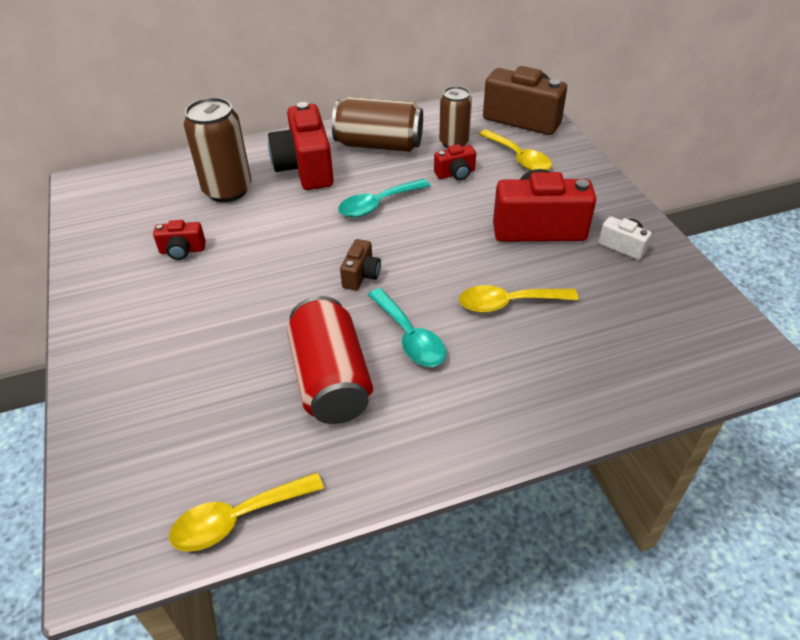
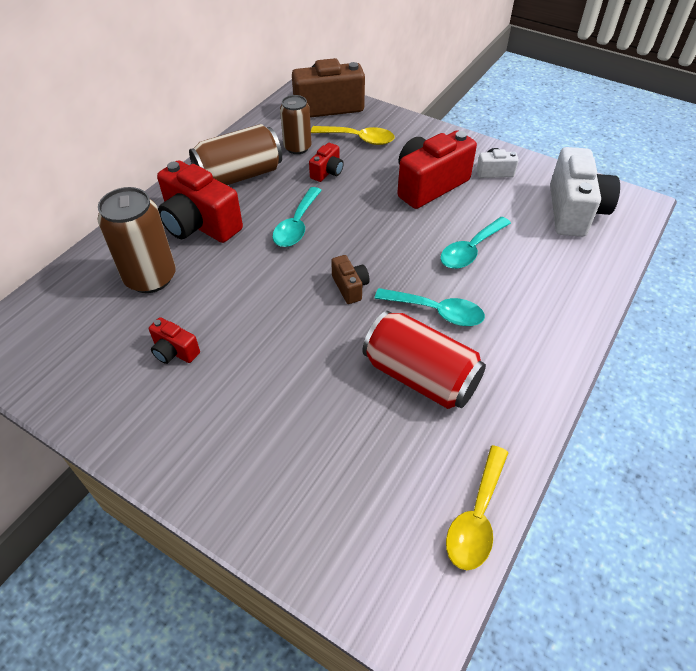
camera: 40 degrees left, 5 degrees up
red camera [153,220,206,260] -> red camera turned 75 degrees clockwise [149,317,200,364]
yellow spoon [459,285,579,313] -> turquoise spoon [440,217,511,269]
none -> white camera [550,147,620,237]

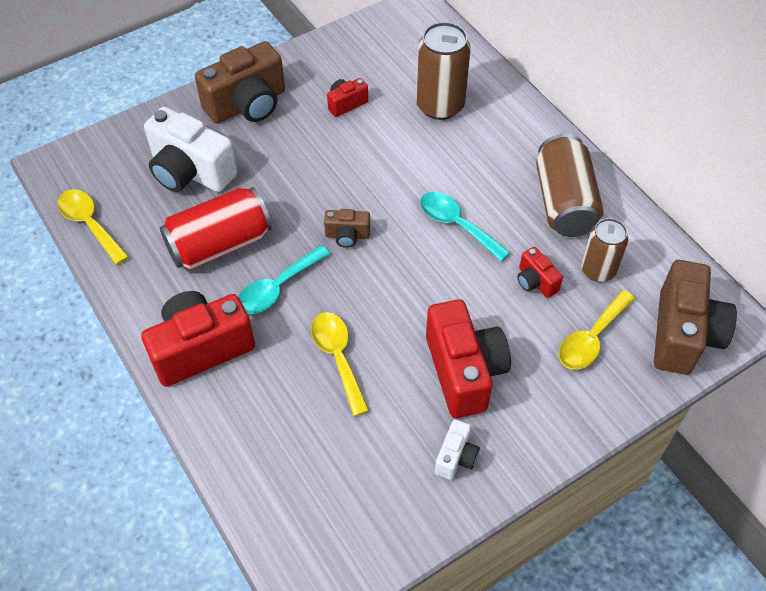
camera: 115 degrees right, 5 degrees up
red camera [157,160,243,243] -> red camera moved to [141,291,255,387]
turquoise spoon [440,217,511,269] -> yellow spoon [311,312,369,416]
white camera [550,147,620,237] -> white camera moved to [144,107,237,192]
none -> brown camera [195,41,285,124]

